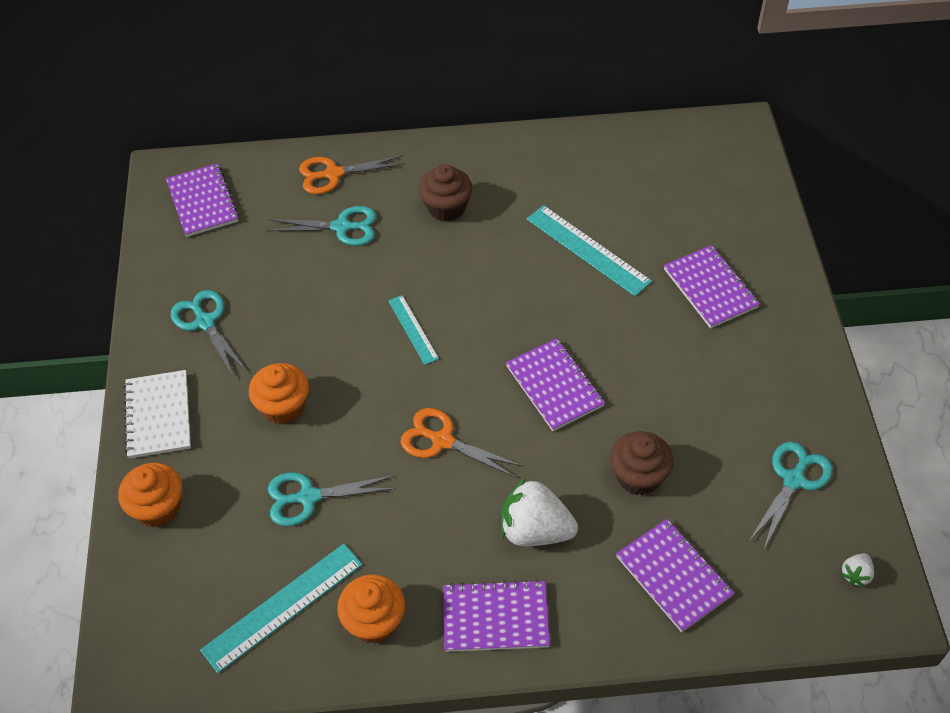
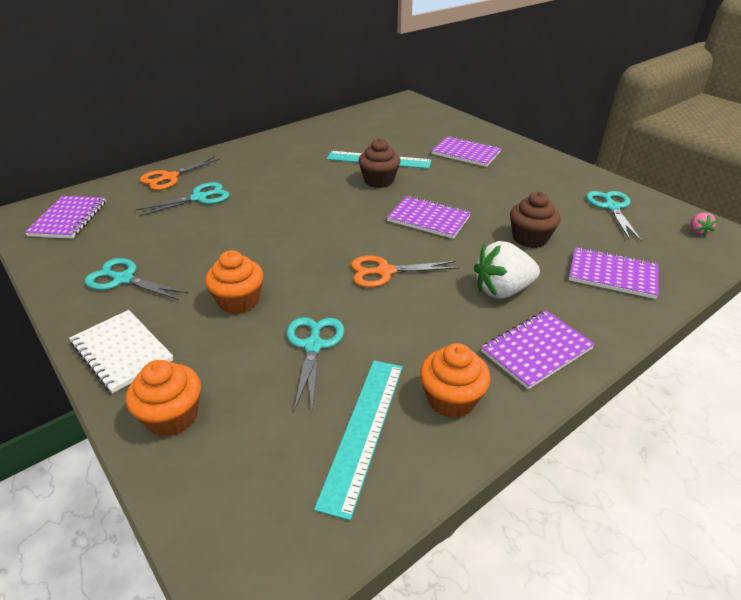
camera: 35 degrees left, 15 degrees down
purple notebook [166,164,239,237] -> purple notebook turned 60 degrees clockwise [24,196,106,239]
turquoise scissors [268,472,396,526] -> turquoise scissors turned 135 degrees clockwise [287,317,344,411]
turquoise ruler [388,295,439,365] -> none
brown cupcake [419,164,472,221] -> brown cupcake moved to [359,138,400,188]
white strawberry [841,553,874,587] -> pink strawberry [690,212,717,236]

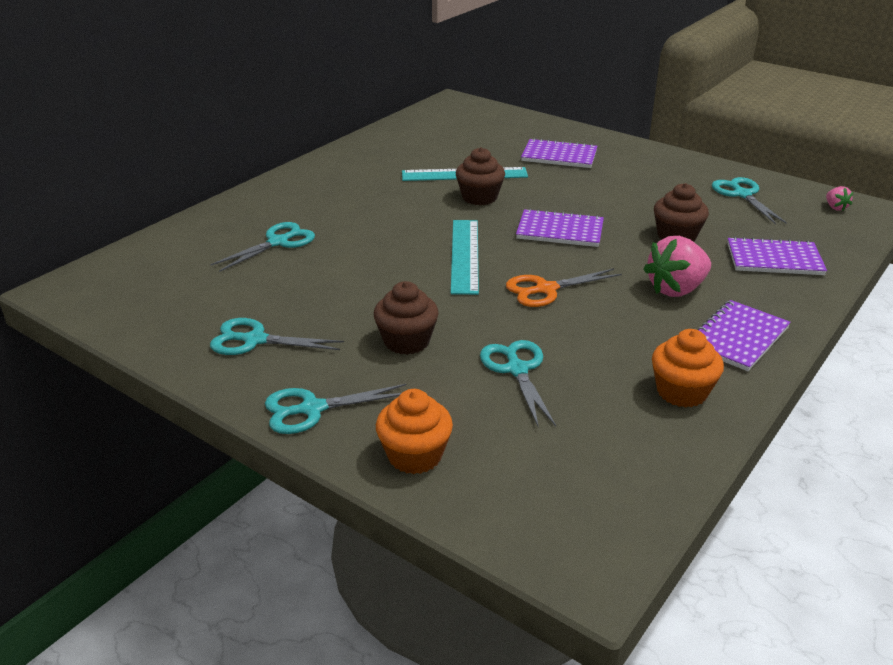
camera: 15 degrees left, 5 degrees down
purple notebook [24,196,106,239] -> none
white notebook [69,310,173,394] -> turquoise scissors [265,384,406,434]
orange scissors [140,156,220,190] -> none
orange cupcake [205,250,264,314] -> brown cupcake [374,281,439,355]
turquoise ruler [314,360,403,520] -> turquoise ruler moved to [451,220,479,295]
white strawberry [474,241,540,299] -> pink strawberry [643,236,711,297]

